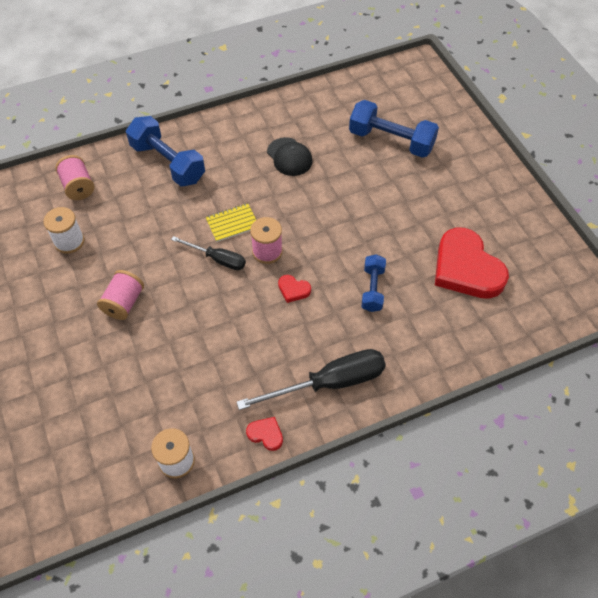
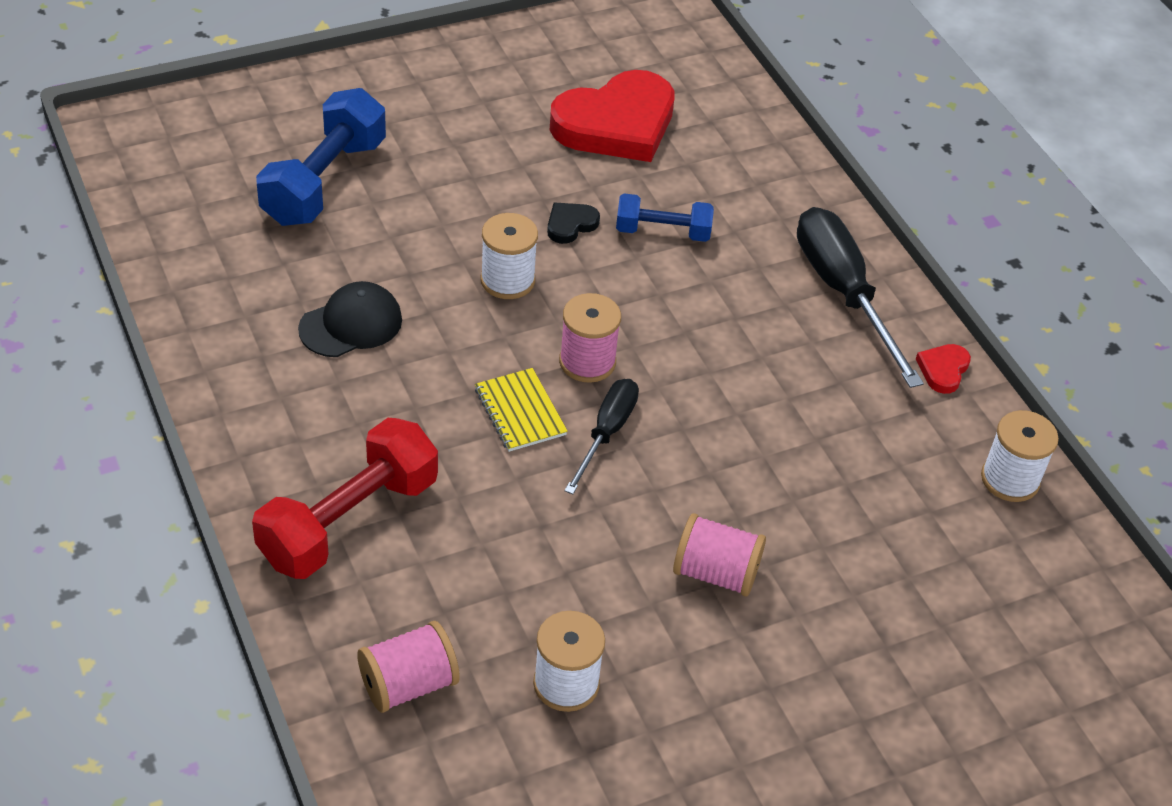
camera: 95 degrees left, 10 degrees down
blue dumbbell [126,116,205,186] -> red dumbbell [252,418,438,579]
red heart [278,275,311,303] -> none
none -> white spool [481,213,538,299]
none -> black heart [547,203,600,244]

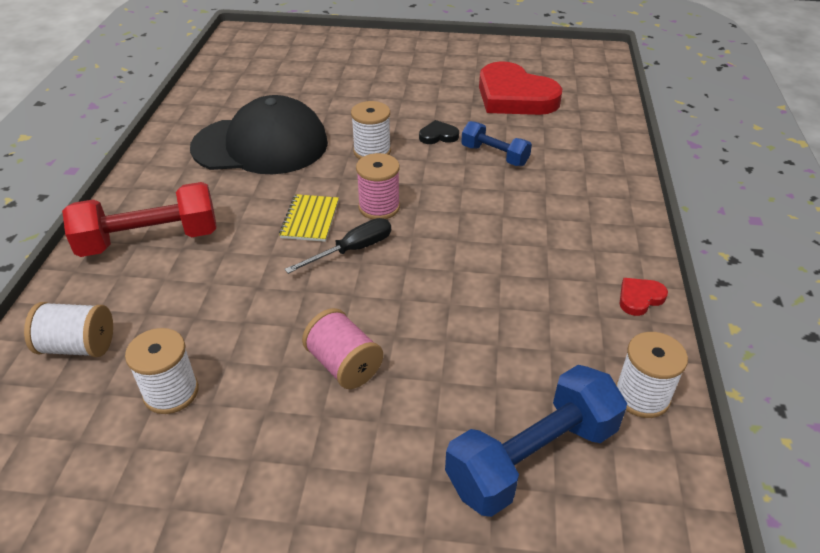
camera: 35 degrees right, 5 degrees down
blue dumbbell [256,88,386,226] -> blue dumbbell moved to [445,365,627,517]
black cap [298,281,402,357] -> black cap [190,95,328,174], size x1.93
pink spool [357,621,460,713] -> white spool [24,302,113,357]
red heart [550,70,675,162] -> red heart turned 45 degrees clockwise [479,61,562,115]
black screwdriver [797,207,924,388] -> none

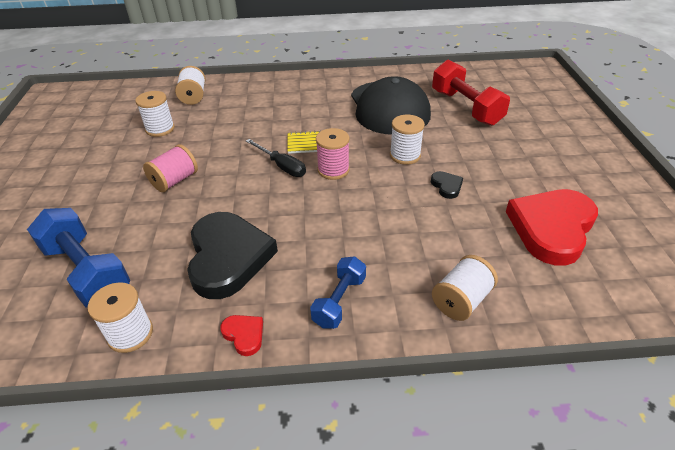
camera: 80 degrees right, 0 degrees up
red dumbbell [62,182,217,257] -> red dumbbell moved to [432,60,510,126]
blue dumbbell [461,121,532,166] -> blue dumbbell moved to [310,256,366,329]
none -> black heart [187,212,278,299]
none -> white spool [432,255,498,321]

